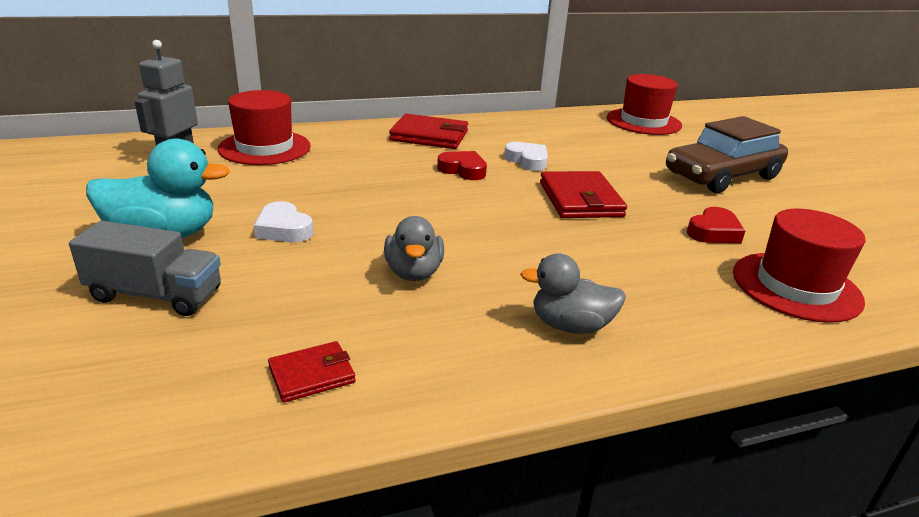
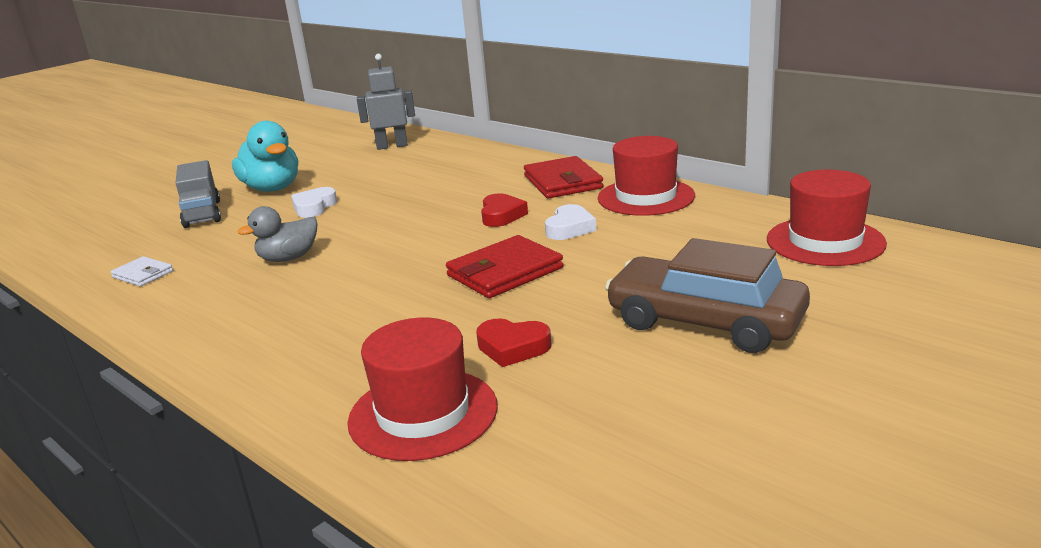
camera: 65 degrees right, 5 degrees down
red hat [218,90,311,165] -> red hat moved to [598,136,695,216]
red wallet [268,341,356,403] -> white wallet [111,256,173,286]
grey duck [520,253,626,334] -> none

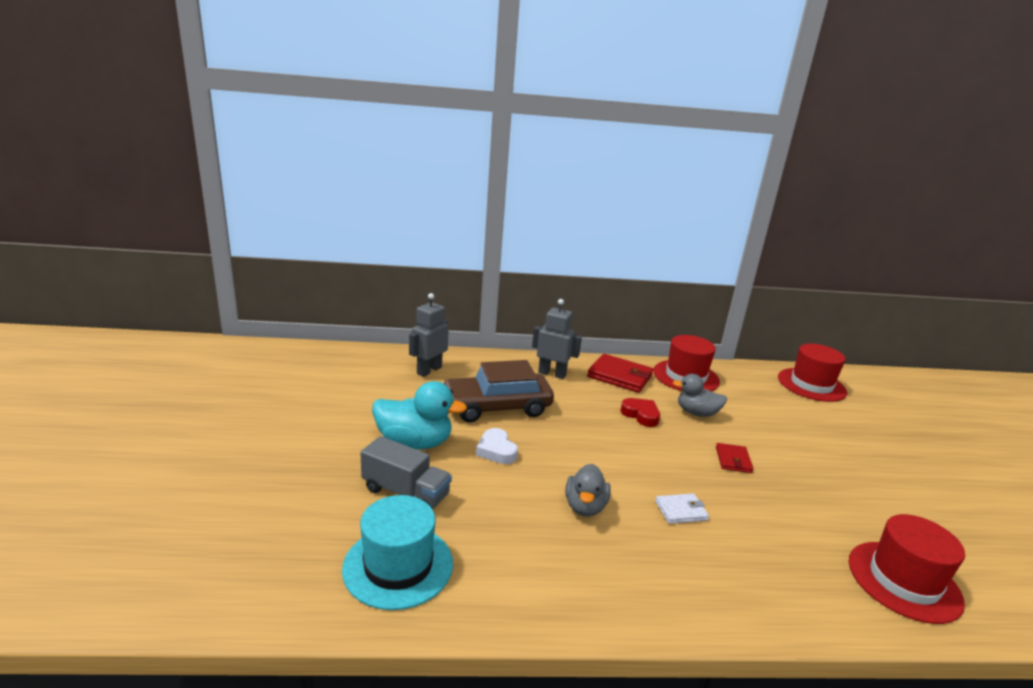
camera: 50 degrees left, 0 degrees up
white wallet [111,256,173,286] -> white wallet moved to [655,493,709,524]
red wallet [446,235,563,298] -> red wallet [716,443,754,473], size x0.56
red heart [476,318,551,367] -> none
white heart [545,204,597,240] -> grey duck [672,374,727,417]
brown car [605,238,810,353] -> brown car moved to [443,360,554,422]
none -> turquoise hat [342,495,453,610]
none -> grey robot [532,299,582,379]

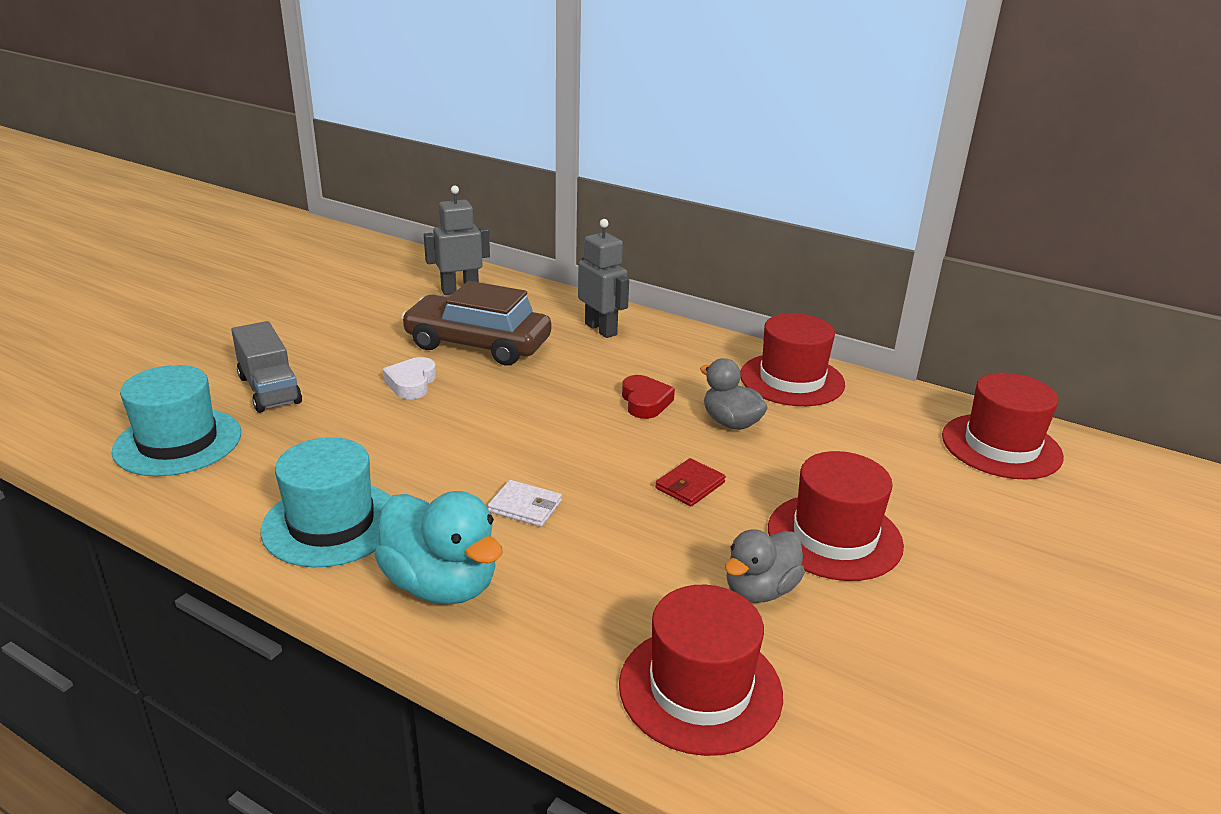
camera: 35 degrees right, 5 degrees up
turquoise duck [372,381,467,450] -> turquoise duck moved to [374,491,503,605]
grey duck [565,464,611,517] -> grey duck moved to [725,529,805,603]
red wallet [587,354,653,393] -> none
none -> turquoise hat [261,437,391,567]
none -> red hat [768,451,904,581]

